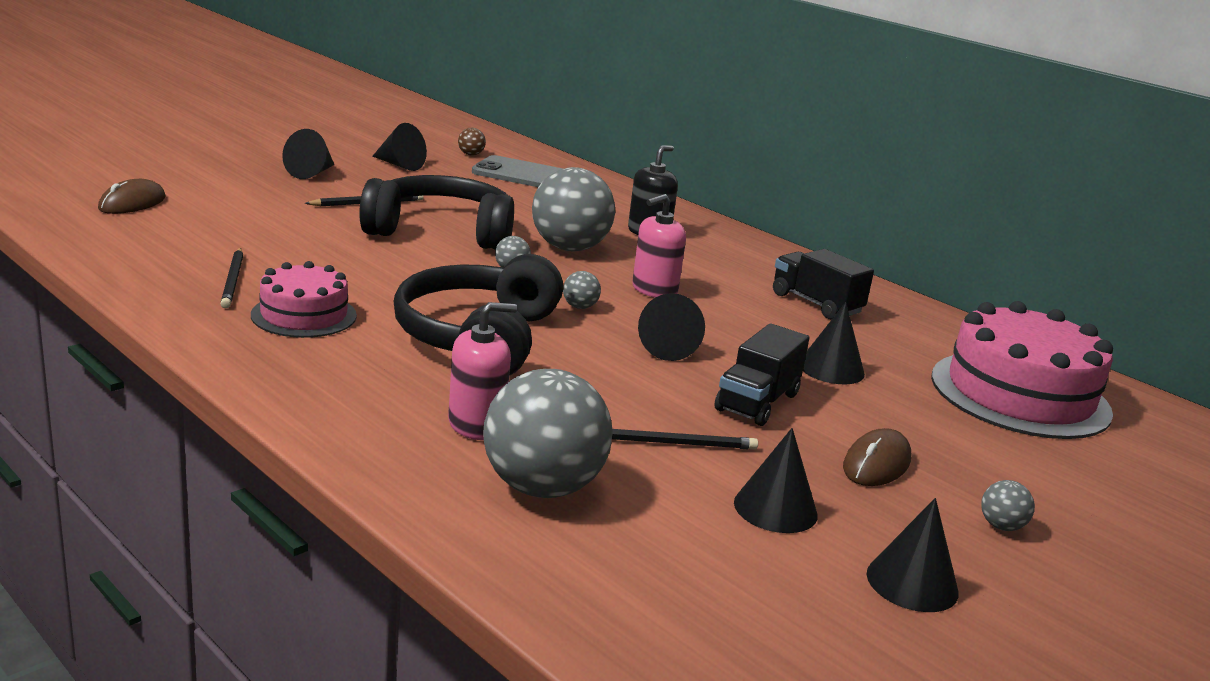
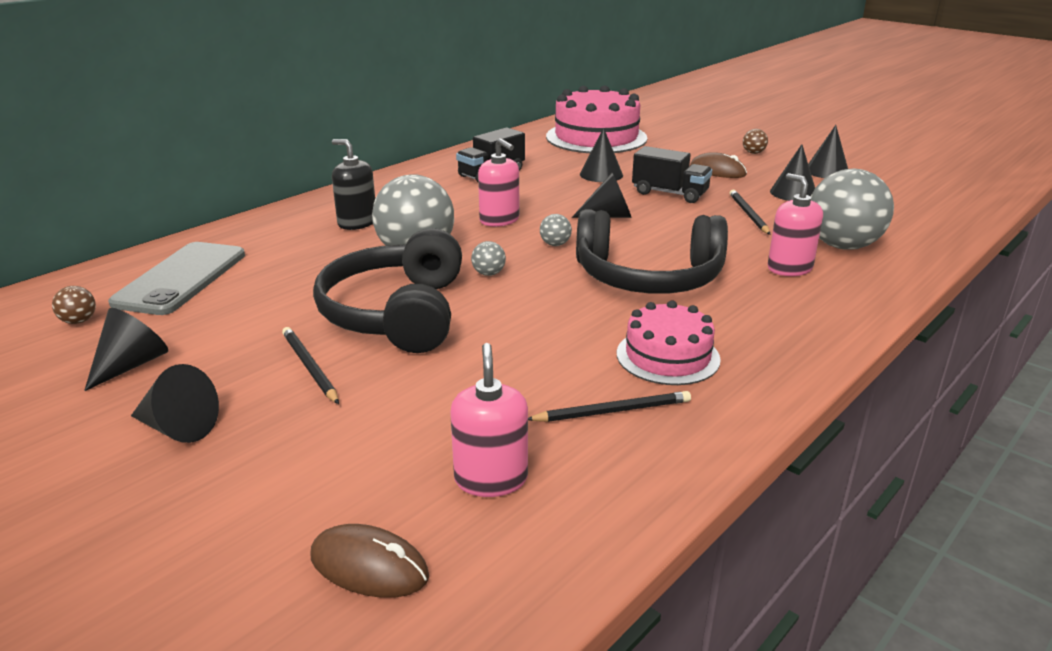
camera: 90 degrees left, 5 degrees up
grey ball [981,480,1035,531] -> brown ball [743,129,768,154]
none -> pink soap dispenser [450,343,528,497]

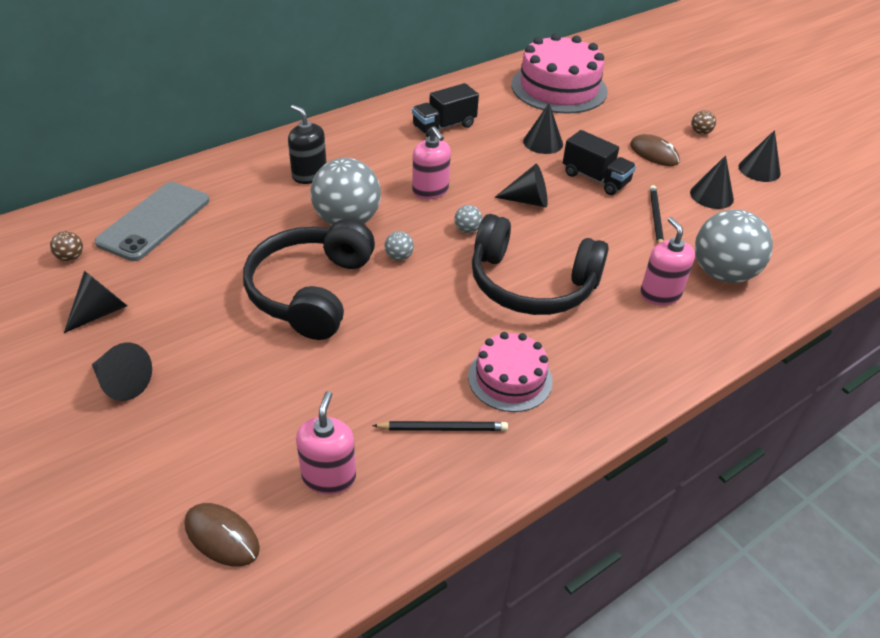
camera: 10 degrees right, 15 degrees up
black pencil [282,327,339,404] -> none

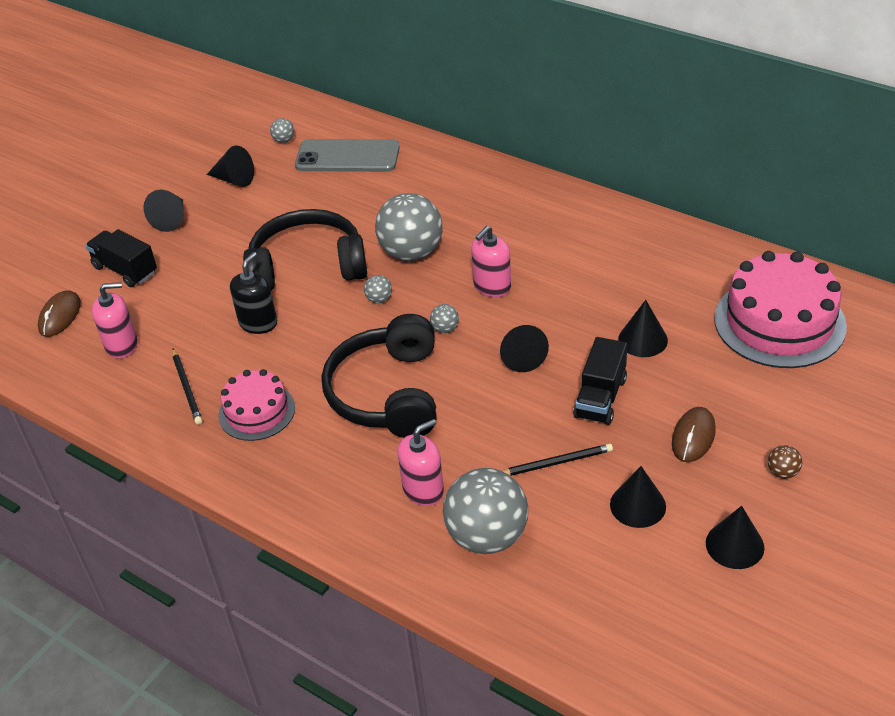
camera: 75 degrees right, 0 degrees up
brown ball [50,231,83,261] -> grey ball [270,118,294,143]
black soap dispenser [288,105,326,184] -> black soap dispenser moved to [230,252,277,334]
black truck [412,83,479,137] -> black truck moved to [85,229,157,287]

